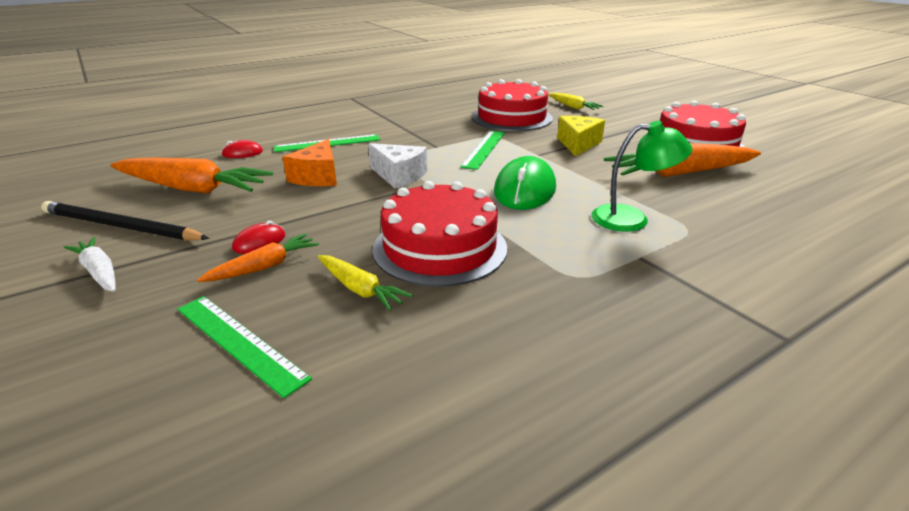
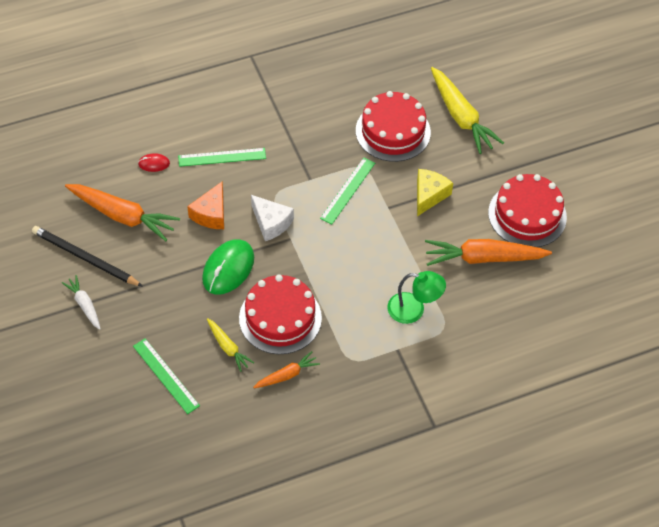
camera: 10 degrees right, 25 degrees up
orange carrot [197,233,319,282] -> orange carrot moved to [253,351,320,388]
red mouse [232,221,285,254] -> none
green mouse [494,156,556,210] -> green mouse moved to [202,239,254,295]
yellow carrot [549,93,603,110] -> yellow carrot [431,67,504,154], size x1.88

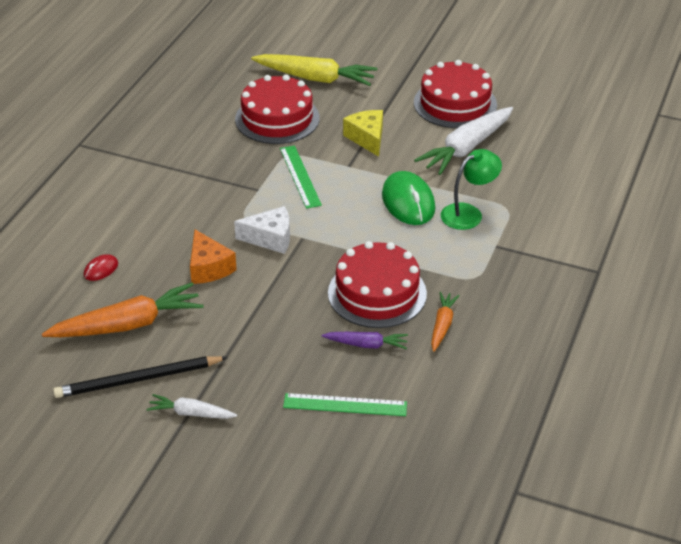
camera: 45 degrees left, 15 degrees down
green ruler [178,148,266,167] -> none
green mouse [202,239,254,295] -> green mouse moved to [382,171,435,225]
yellow carrot [207,318,254,372] -> purple carrot [322,332,408,349]
orange carrot [425,239,552,266] -> white carrot [414,107,513,175]

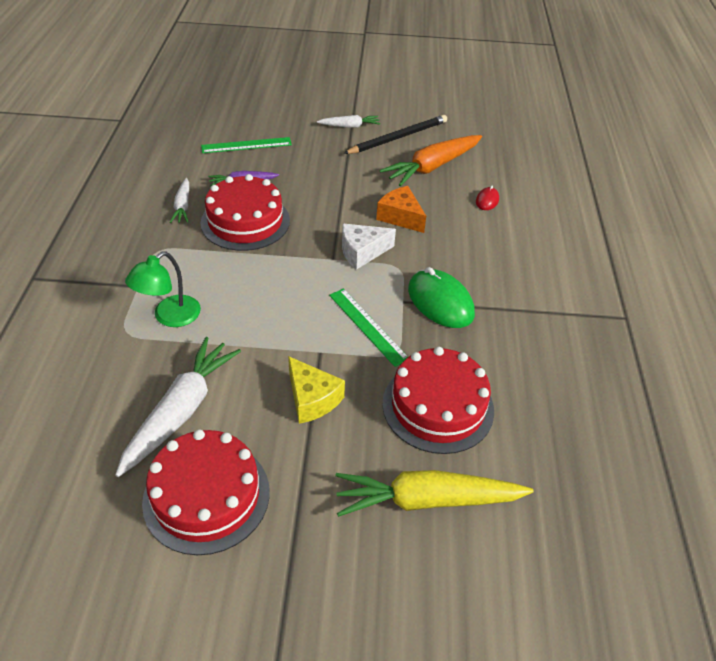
camera: 160 degrees right, 5 degrees up
green mouse [382,171,435,225] -> green mouse moved to [408,267,475,328]
orange carrot [431,292,460,352] -> white carrot [170,178,189,223]

